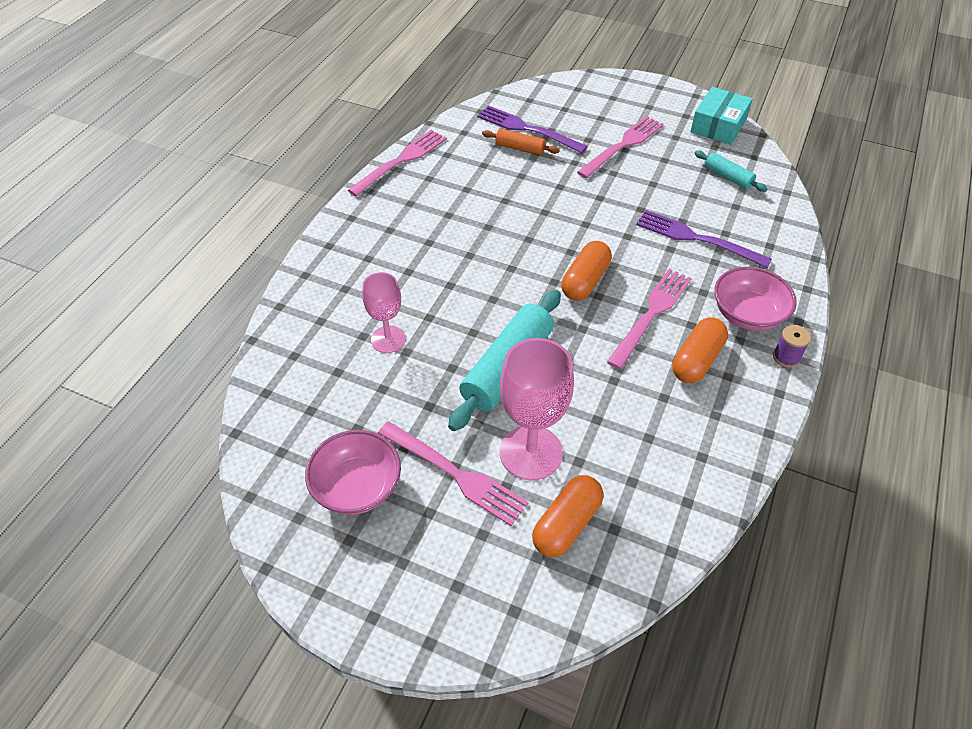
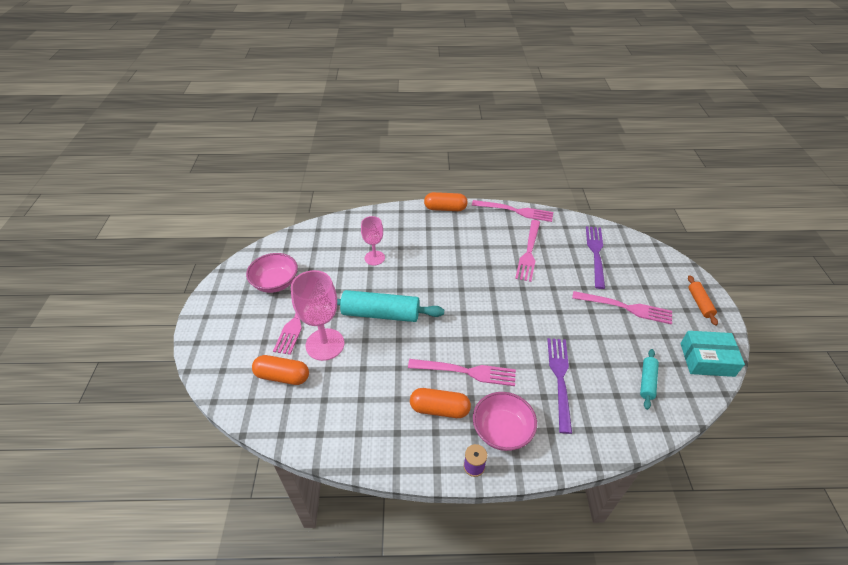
camera: 65 degrees right, 5 degrees down
orange rolling pin [482,129,560,155] -> orange rolling pin moved to [688,275,718,326]
orange capsule [561,241,612,301] -> orange capsule moved to [424,192,468,211]
none -> pink fork [515,220,540,282]

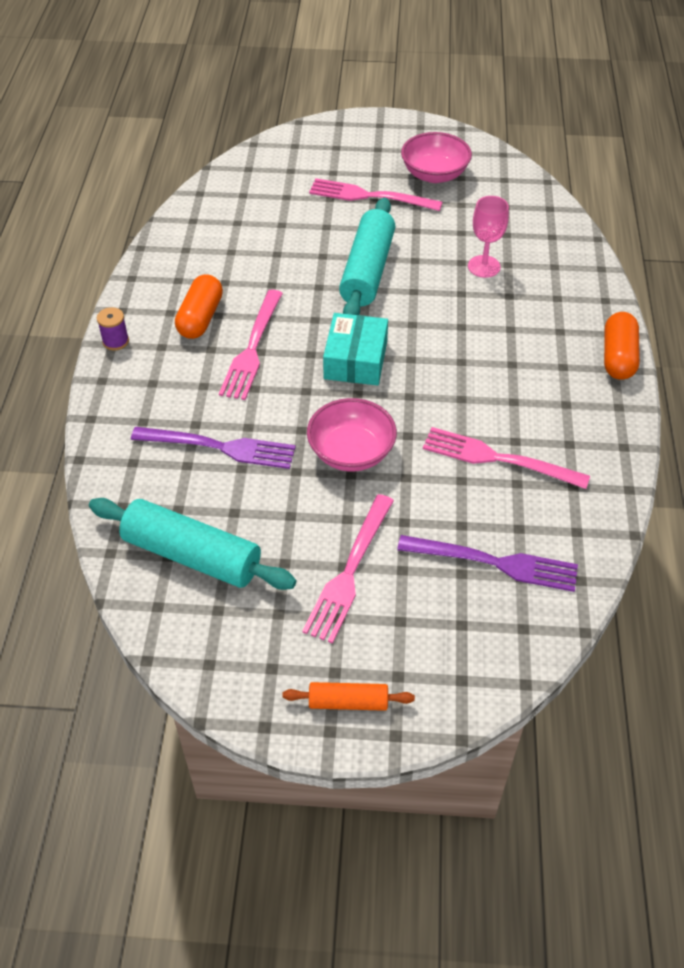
camera: 95 degrees right, 5 degrees up
orange capsule [252,355,309,385] -> none
pink goblet [291,270,344,361] -> none
pink fork [472,200,553,222] -> none
pink bowl [473,392,537,451] -> pink bowl moved to [307,398,397,472]
turquoise rolling pin [640,349,659,410] -> turquoise rolling pin [89,498,296,590], size x1.94
turquoise box [680,331,745,377] -> turquoise box moved to [323,313,388,386]

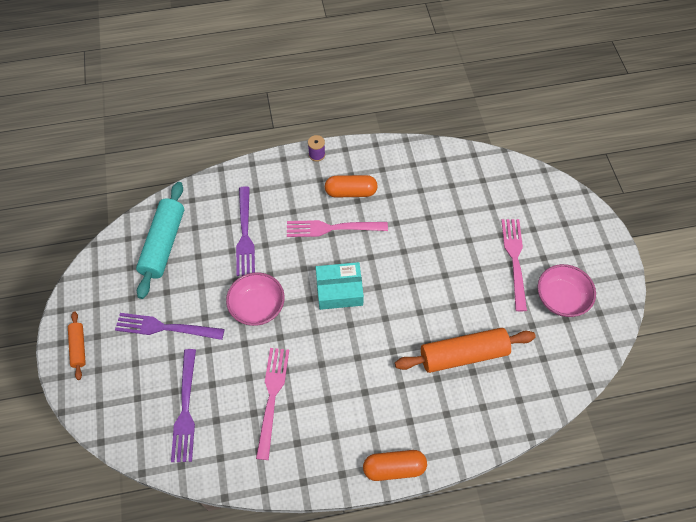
camera: 75 degrees right, 10 degrees up
pink fork [302,494,394,644] -> purple fork [115,313,224,340]
turquoise rolling pin [339,198,395,315] -> none
pink goblet [468,196,509,278] -> orange rolling pin [395,328,536,373]

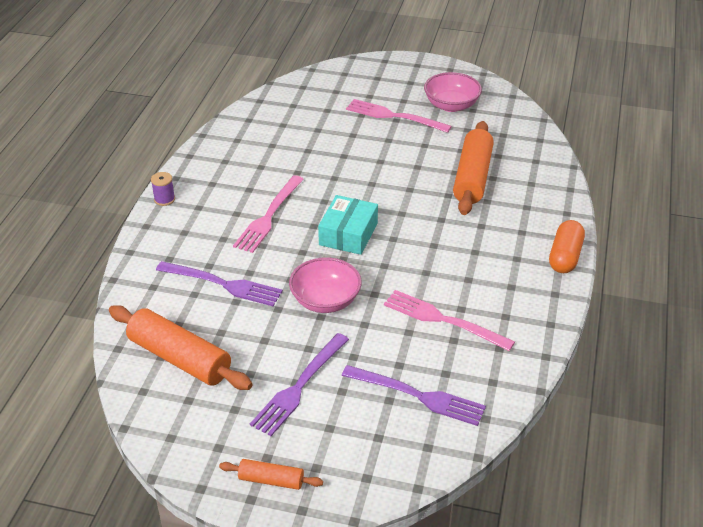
camera: 65 degrees left, 20 degrees down
turquoise rolling pin [136,182,184,299] -> orange rolling pin [109,305,253,390]
orange capsule [325,175,378,197] -> none

